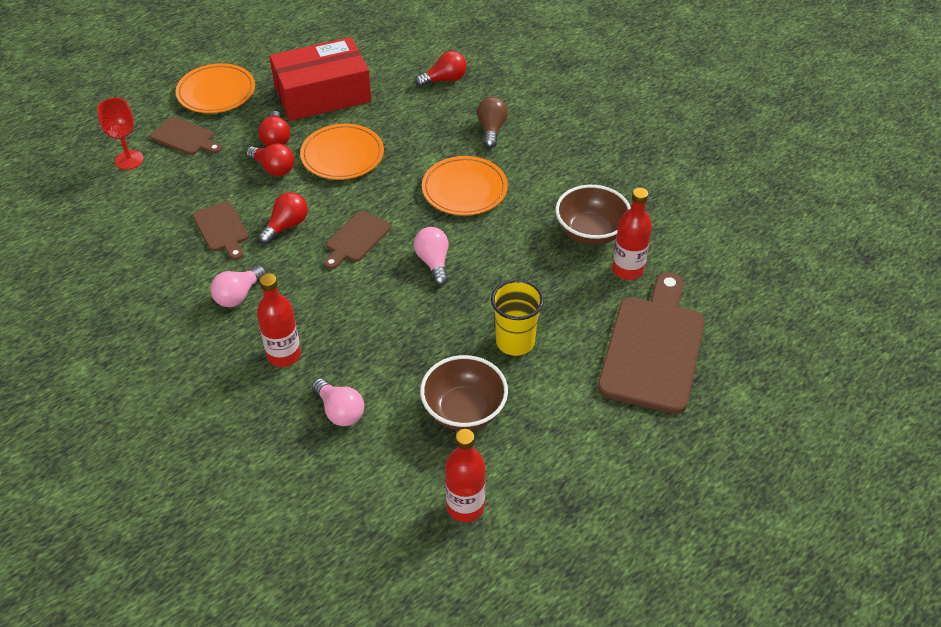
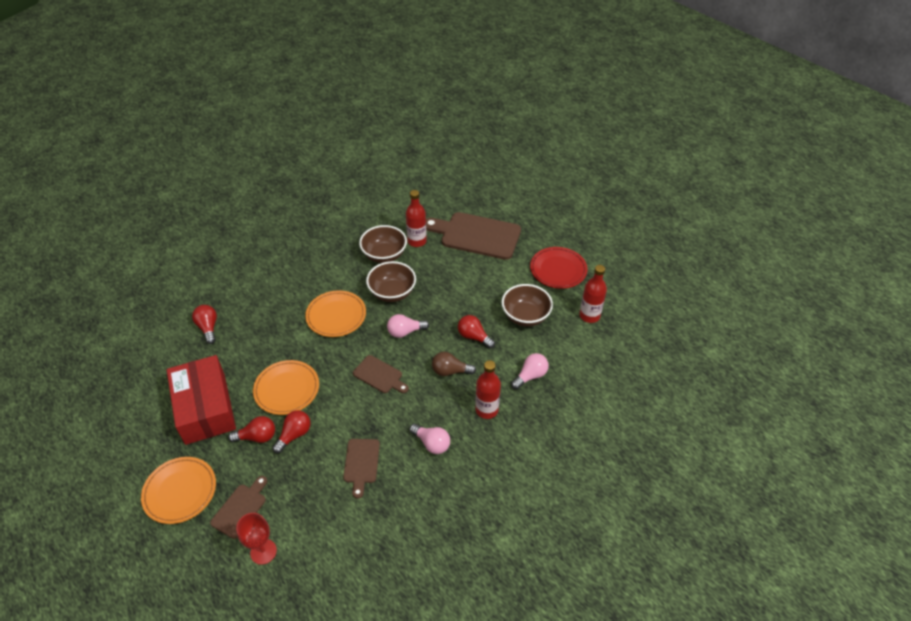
camera: 90 degrees left, 0 degrees up
brown cutting board [192,201,249,260] -> brown cutting board turned 120 degrees clockwise [343,439,380,499]
red light bulb [258,192,308,244] -> red light bulb moved to [458,315,495,349]
brown light bulb [477,97,508,148] -> brown light bulb moved to [432,352,476,376]
yellow cup [491,279,544,356] -> none
none -> brown bowl [366,261,416,302]
none -> red plate [530,247,587,289]

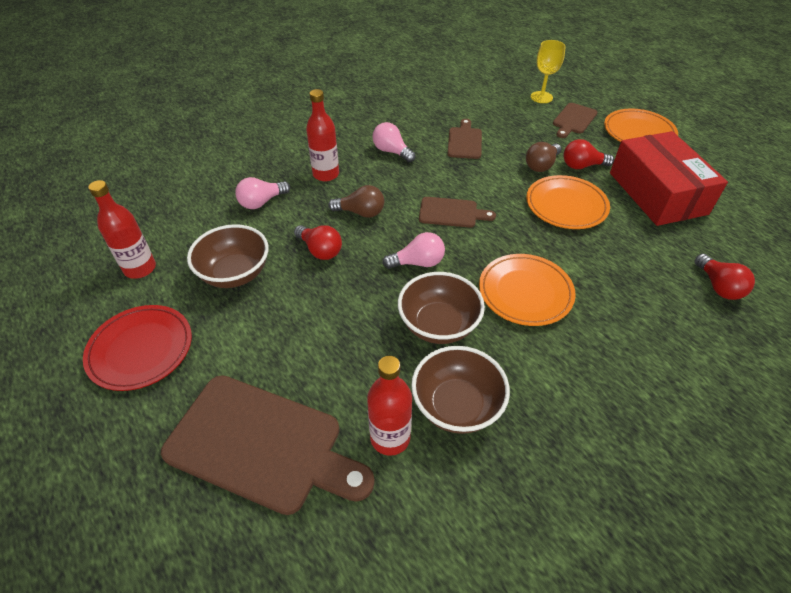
camera: 175 degrees left, 0 degrees up
red goblet [236,513,277,565] -> yellow goblet [531,40,565,103]
red light bulb [272,410,311,453] -> brown light bulb [526,142,561,172]
brown cutting board [353,355,409,393] -> brown cutting board turned 150 degrees clockwise [419,197,496,228]

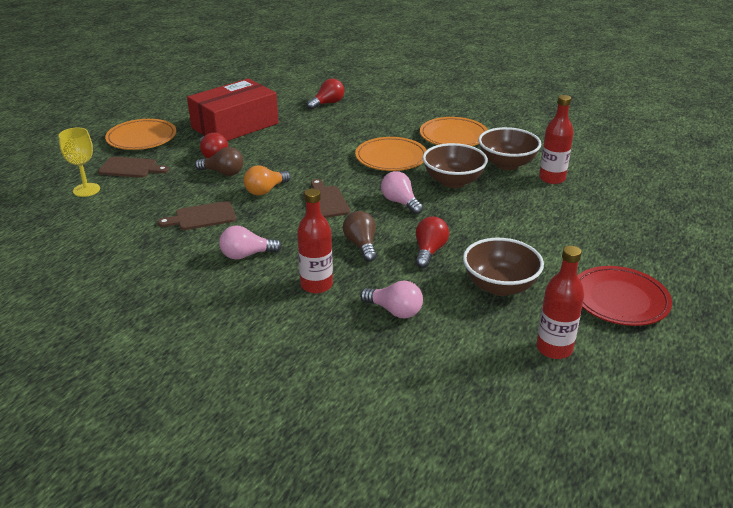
camera: 115 degrees left, 15 degrees down
brown cutting board [161,375,375,515] -> none
pink light bulb [372,122,415,162] -> pink light bulb turned 60 degrees clockwise [219,226,282,260]
orange plate [526,175,610,229] -> orange plate moved to [420,117,488,146]
none -> orange light bulb [244,165,291,196]

